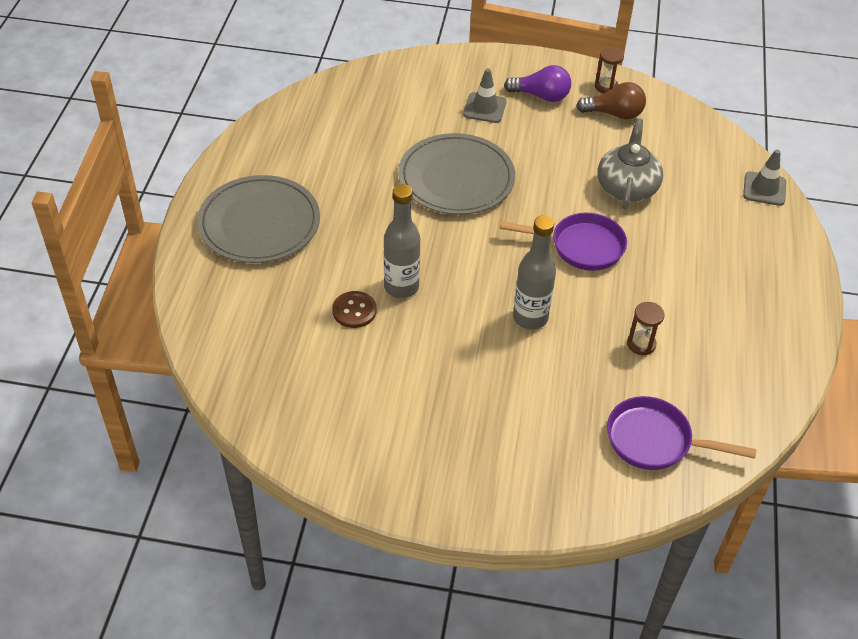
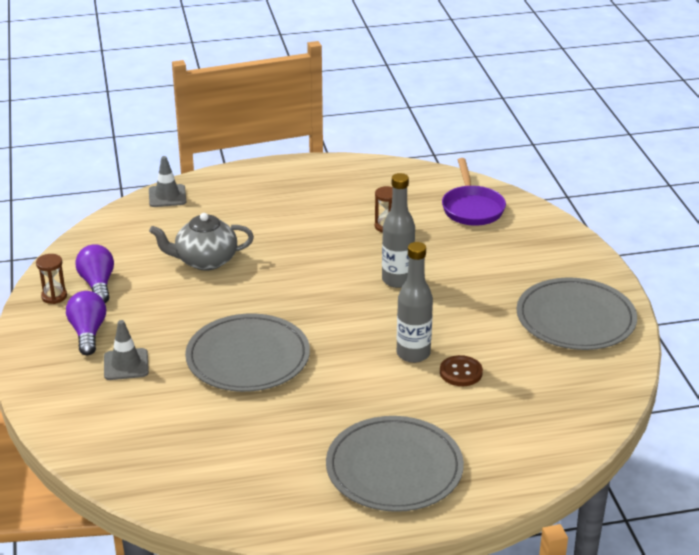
camera: 110 degrees left, 15 degrees down
purple pan [500,213,627,271] -> none
brown light bulb [576,82,646,120] -> purple light bulb [75,244,114,303]
none -> grey plate [517,277,637,350]

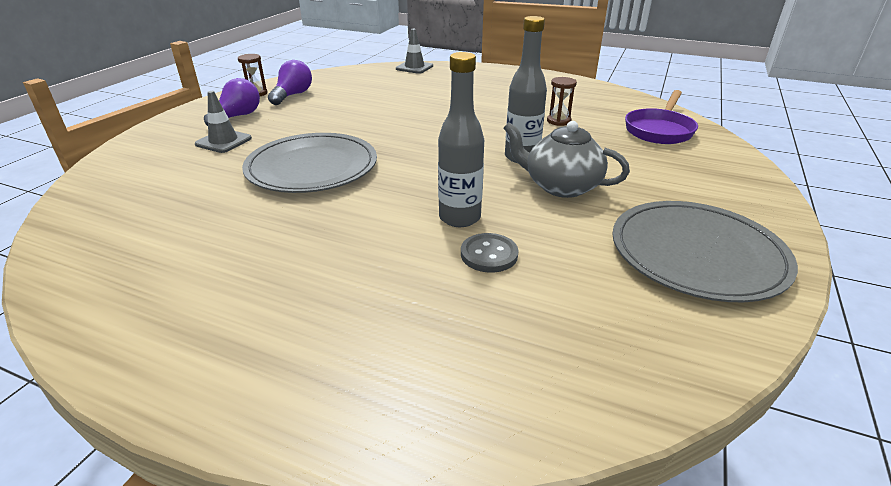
camera: 35 degrees right, 0 degrees up
grey teapot [149,213,254,271] -> grey teapot moved to [503,121,630,198]
grey plate [326,416,464,512] -> none
brown button [440,355,483,386] -> grey button [461,233,519,273]

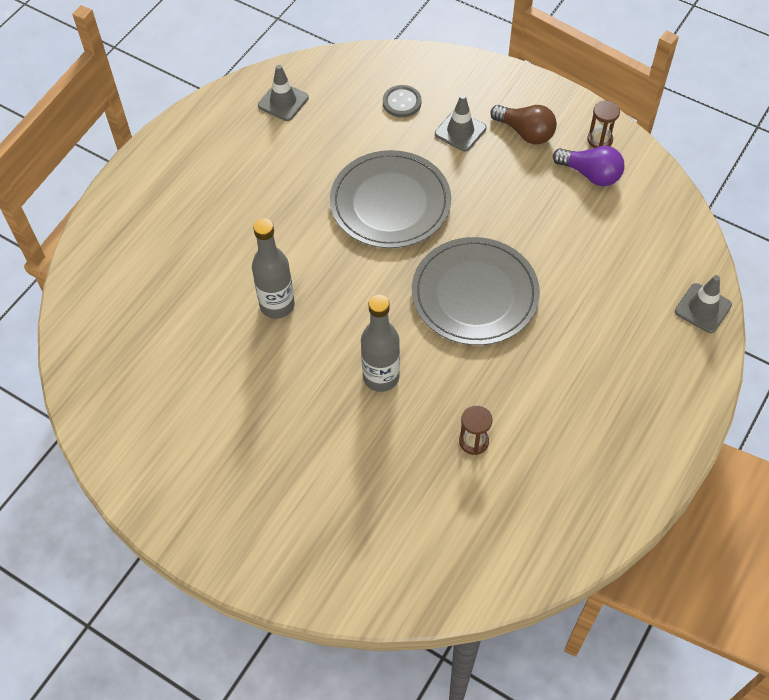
camera: 100 degrees right, 25 degrees up
purple light bulb [204,78,260,126] -> brown light bulb [490,105,557,144]
grey button [461,233,519,273] -> grey button moved to [383,85,422,118]
grey teapot [503,121,630,198] -> none
grey plate [612,201,798,302] -> grey plate moved to [412,237,540,345]
purple pan [625,90,698,144] -> none
none -> grey traffic cone [258,65,309,121]

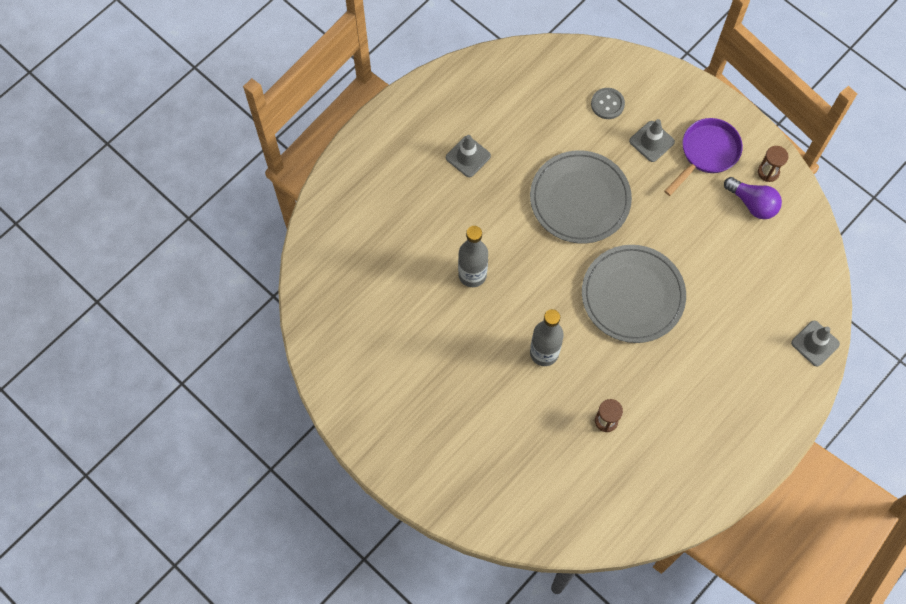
camera: 10 degrees right, 10 degrees up
grey traffic cone [258,65,309,121] -> grey traffic cone moved to [446,135,491,177]
brown light bulb [490,105,557,144] -> purple pan [664,118,743,196]

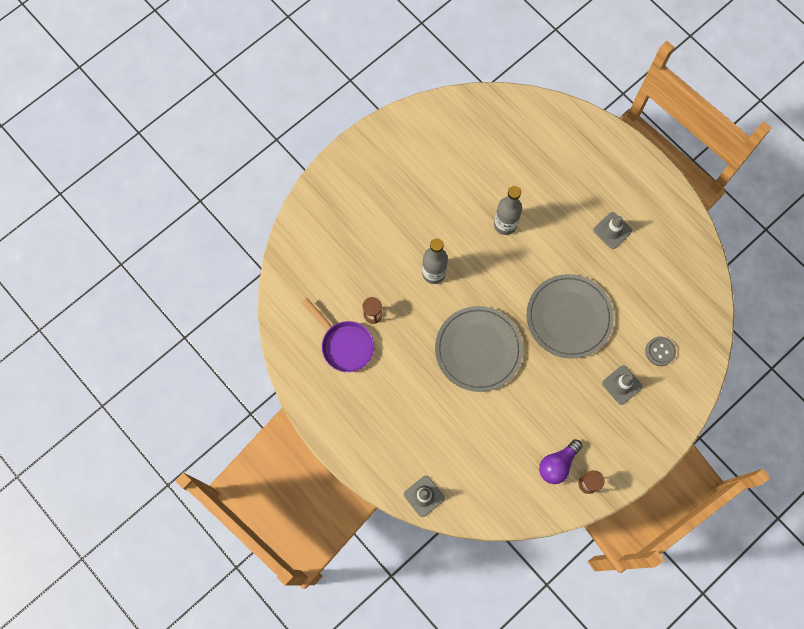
camera: 95 degrees right, 5 degrees up
purple pan [664,118,743,196] -> purple pan moved to [302,298,374,372]

